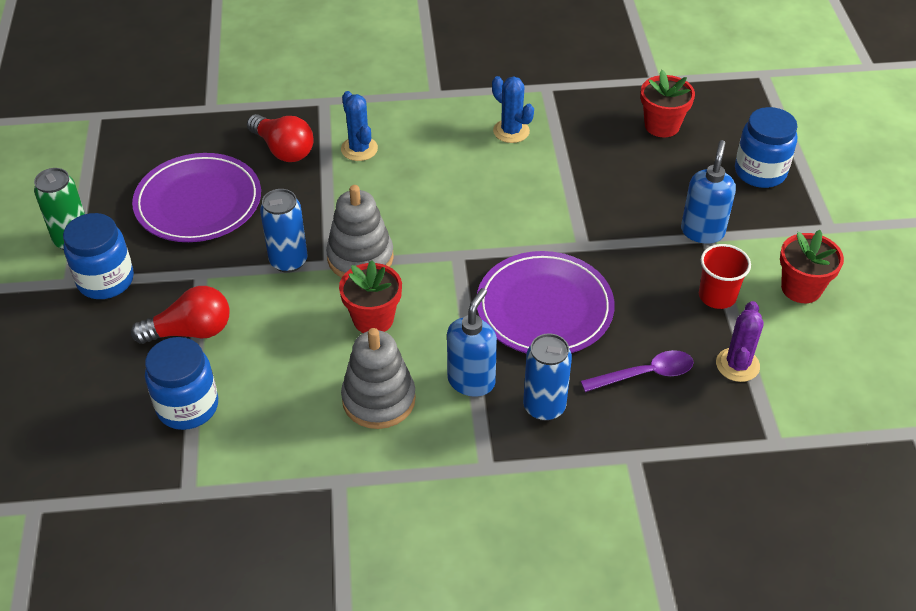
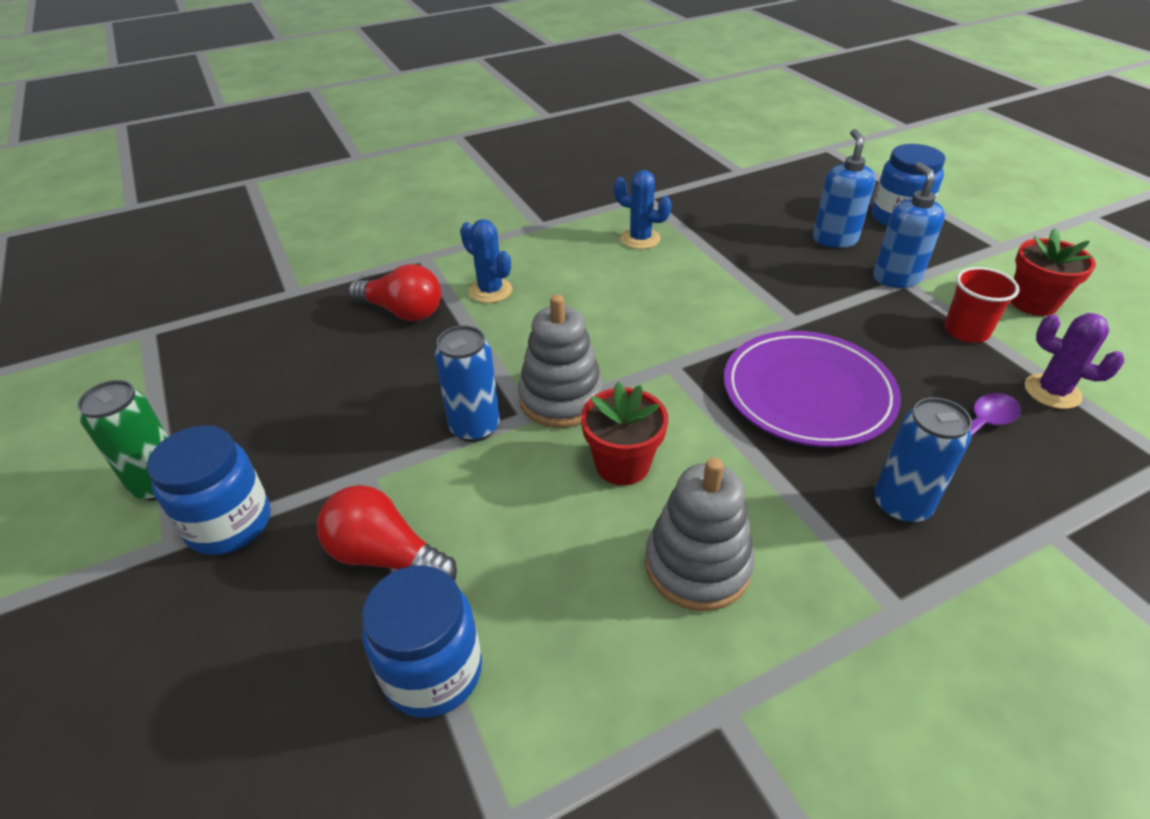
camera: 20 degrees left, 5 degrees down
red light bulb [131,286,230,344] -> red light bulb turned 120 degrees counterclockwise [317,485,457,581]
purple plate [132,153,261,242] -> none
blue soap dispenser [447,288,497,397] -> blue soap dispenser moved to [813,129,876,248]
red flower pot [640,70,695,137] -> none
purple cactus [716,301,764,382] -> purple cactus turned 45 degrees counterclockwise [1025,313,1124,409]

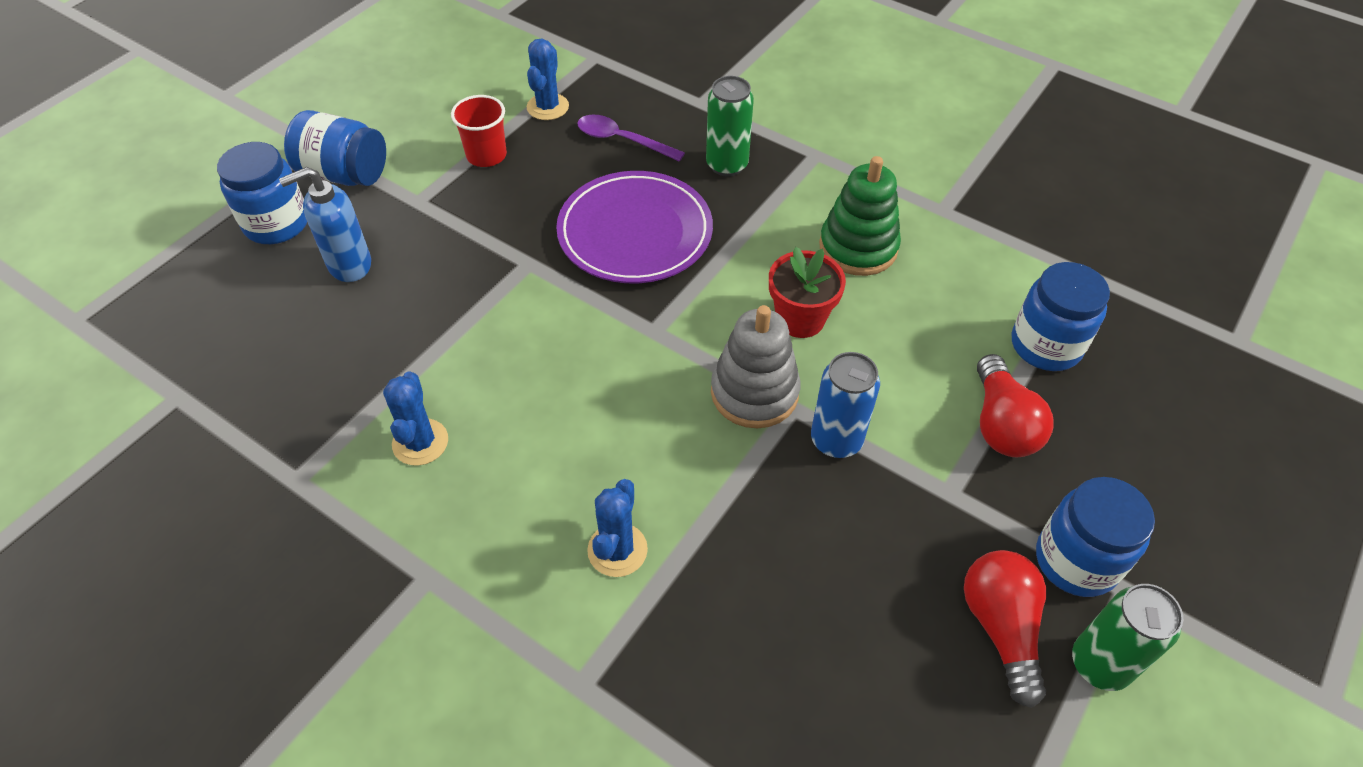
camera: 120 degrees left, 10 degrees up
red light bulb [348,264,441,321] -> red light bulb moved to [964,550,1046,708]
grey stacking toy [645,458,755,611] -> green stacking toy [819,156,901,276]
blue soap dispenser [873,162,945,288] -> none
blue can [874,397,972,524] -> green can [706,76,754,176]
red flower pot [1011,228,1096,316] -> none
purple cactus [1025,313,1124,409] -> blue cactus [526,39,569,120]
none -> blue jar [284,110,386,186]

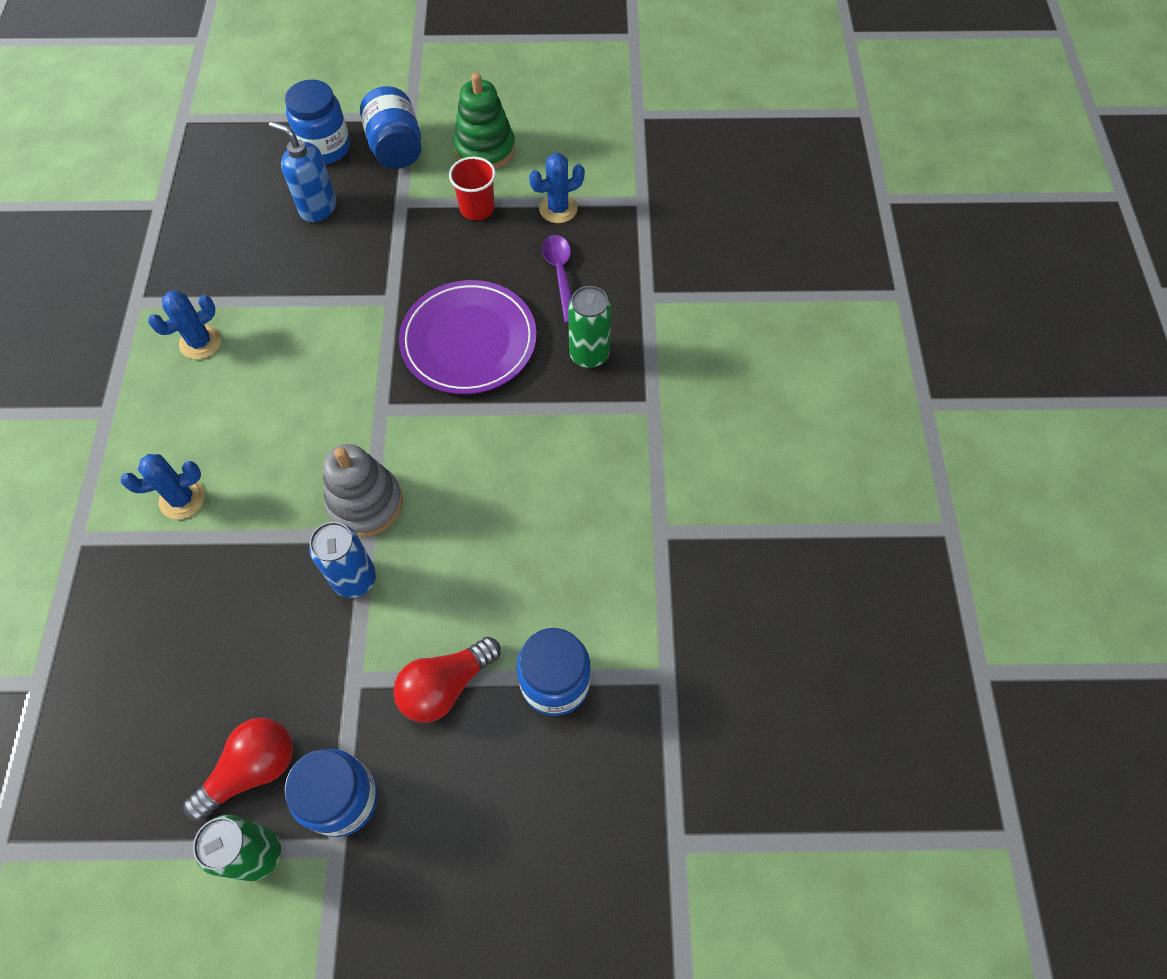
camera: 55 degrees right, 10 degrees up
red flower pot [769,247,846,338] -> none
green stacking toy [819,156,901,276] -> green stacking toy moved to [453,73,515,170]

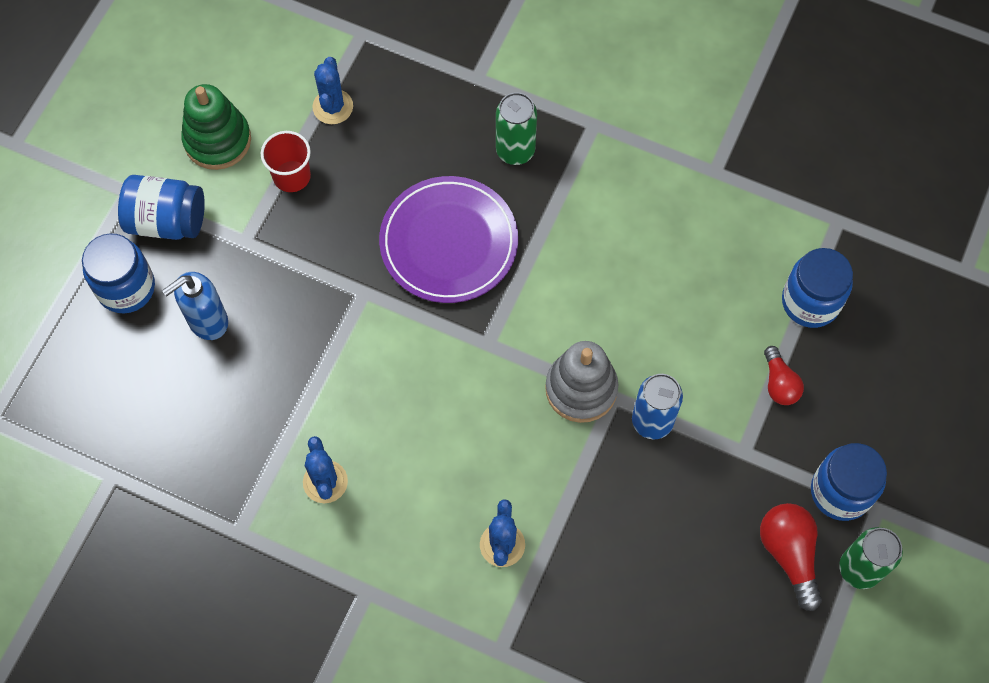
camera: 65 degrees left, 5 degrees up
red light bulb [393,637,501,723] -> red light bulb [764,346,804,405], size x0.65
purple spoon [542,235,572,323] -> none

